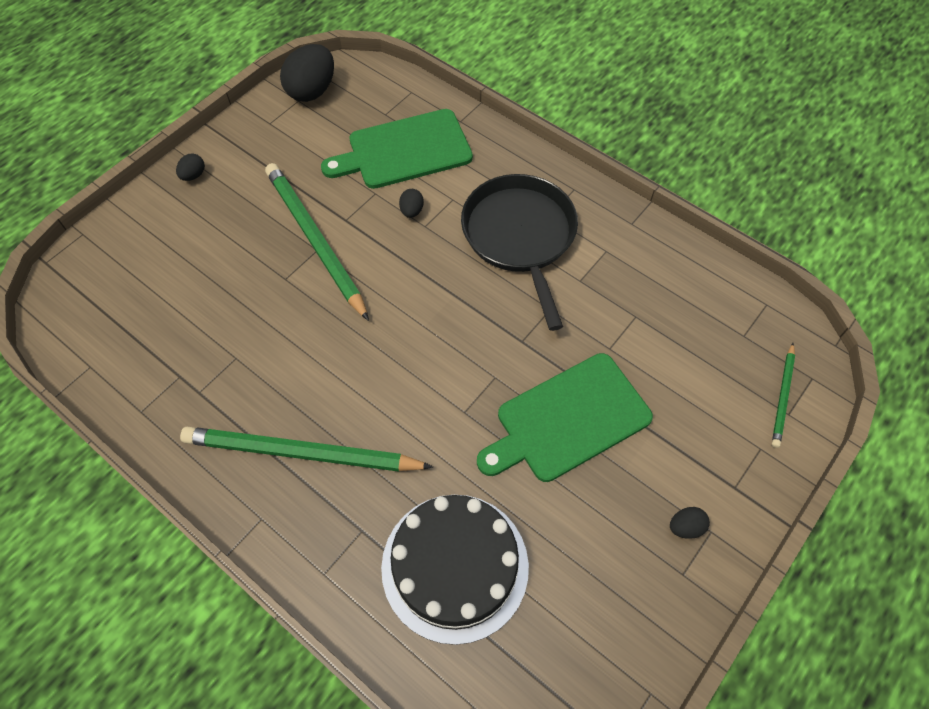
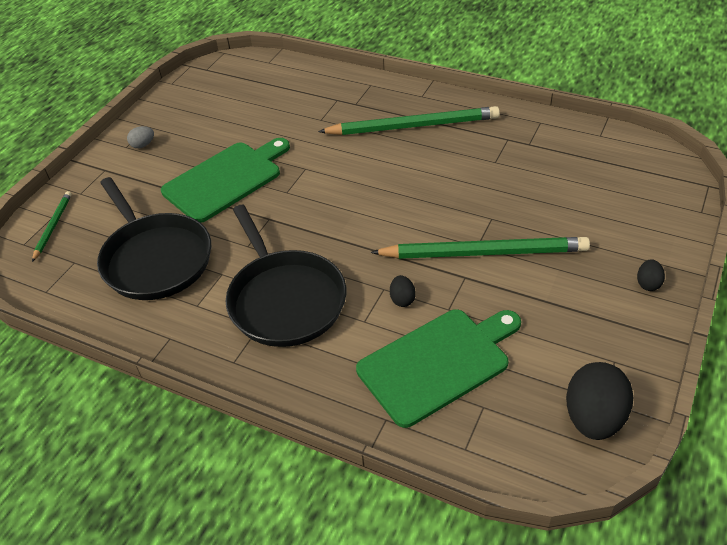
camera: 170 degrees right, 15 degrees down
green pencil [265,163,369,321] -> green pencil turned 45 degrees counterclockwise [370,237,590,259]
black cake [381,495,529,645] -> none
black egg [670,507,710,539] -> grey egg [127,126,154,148]
none -> black pan [97,177,211,300]

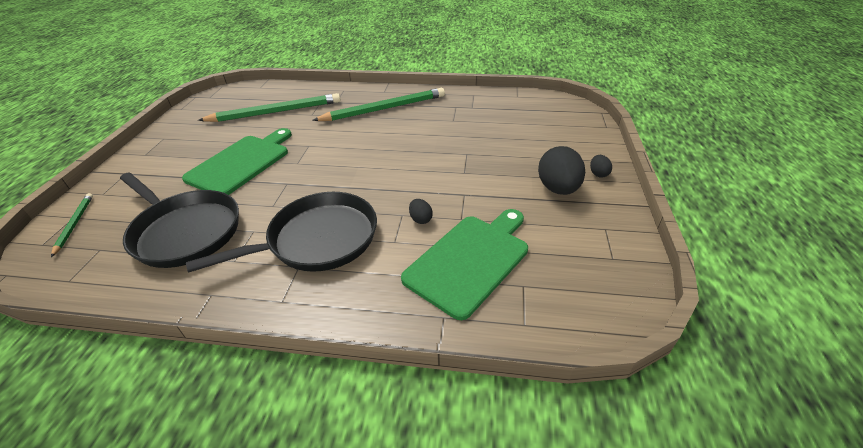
camera: 20 degrees left, 5 degrees down
grey egg [127,126,154,148] -> none
black pan [226,205,346,347] -> black pan turned 75 degrees counterclockwise [186,192,377,273]
green pencil [370,237,590,259] -> green pencil moved to [198,93,341,122]
black egg [566,362,633,440] -> black egg moved to [538,146,585,195]

